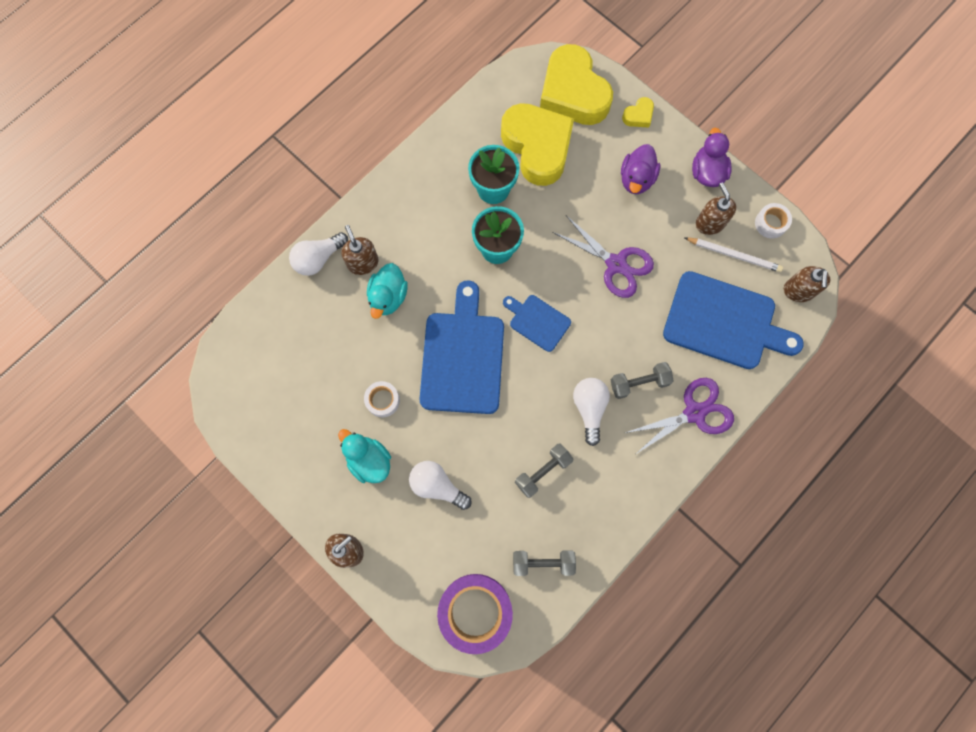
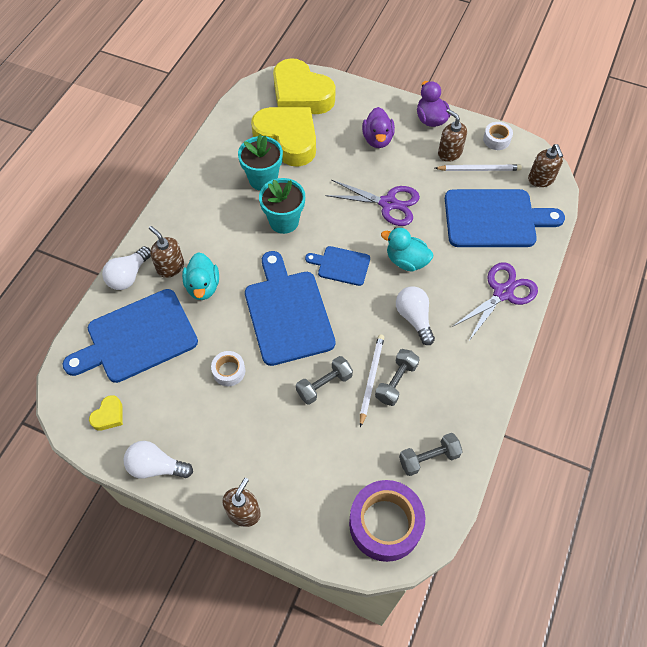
camera: 20 degrees left, 15 degrees down
turquoise duck [338,429,391,483] -> turquoise duck moved to [381,228,433,272]
white light bulb [409,461,472,510] -> white light bulb moved to [123,441,193,479]
grey dumbbell [611,362,674,399] -> grey dumbbell moved to [296,356,353,405]
yellow heart [622,97,654,128] -> yellow heart moved to [89,395,123,431]
none -> blue cutting board [63,289,198,383]
none -> white pencil [360,334,384,427]

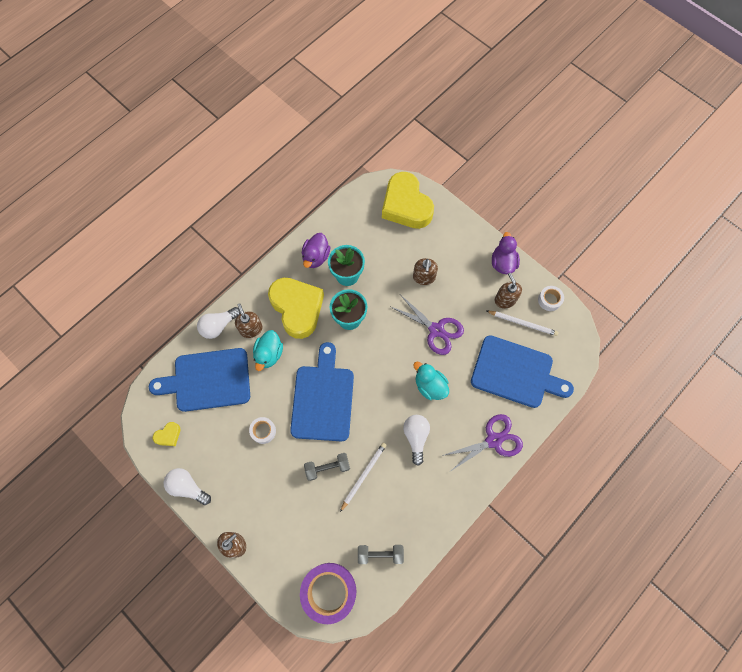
camera: 20 degrees right, 10 degrees up
yellow heart [251,107,316,167] -> yellow heart moved to [268,278,324,339]
blue cutting board [305,246,370,286] -> none
purple duck [362,107,395,148] -> purple duck moved to [302,233,330,268]
grey dumbbell [375,349,420,406] -> none
brown soap dispenser [528,144,563,187] -> brown soap dispenser moved to [413,258,438,285]

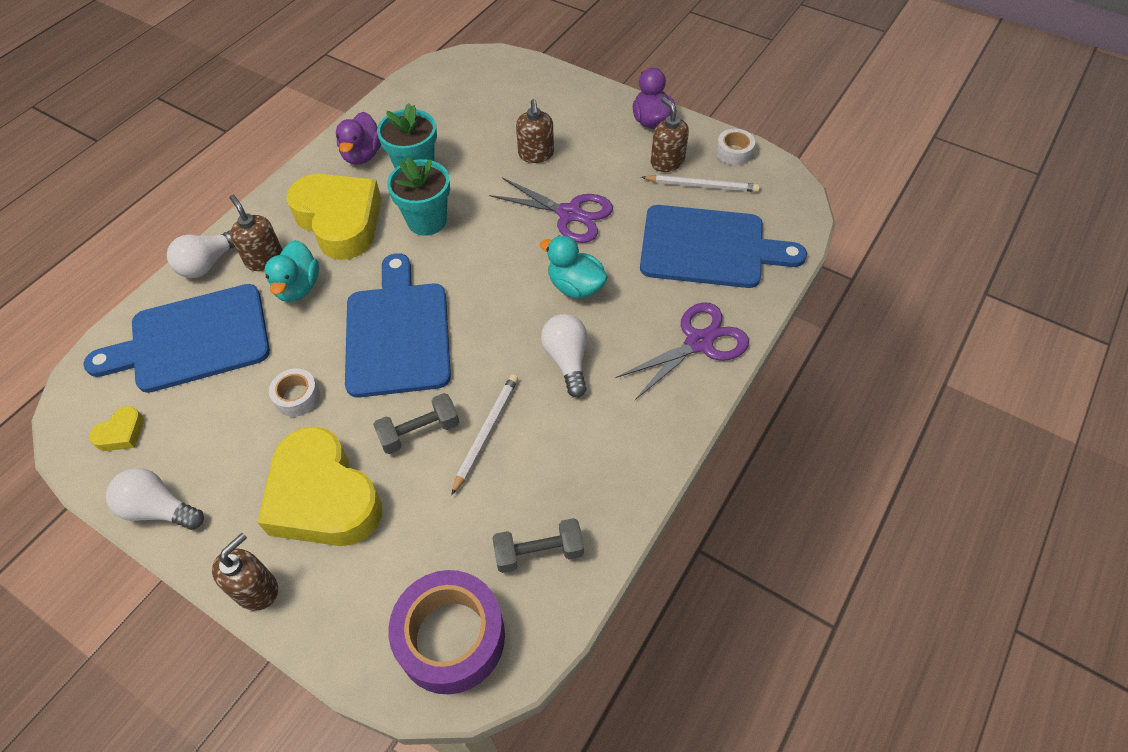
camera: 10 degrees left, 15 degrees down
yellow heart [382,172,434,229] -> yellow heart moved to [257,426,382,546]

